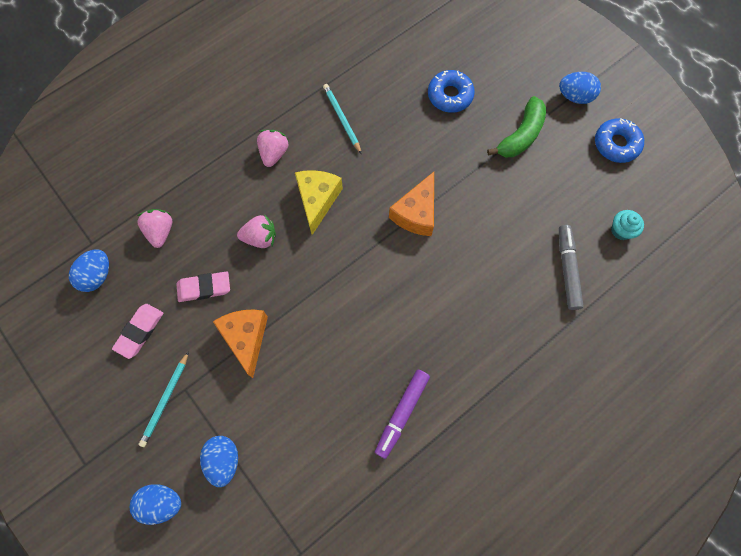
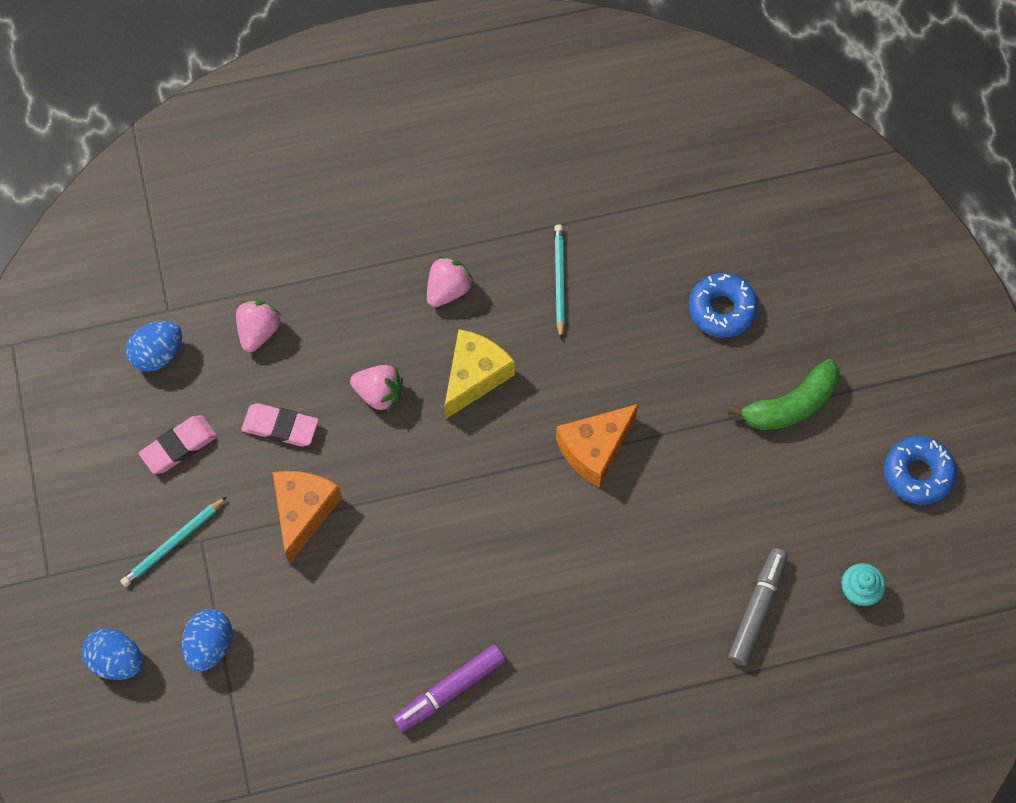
camera: 25 degrees right, 5 degrees down
blue egg [559,72,601,104] -> none

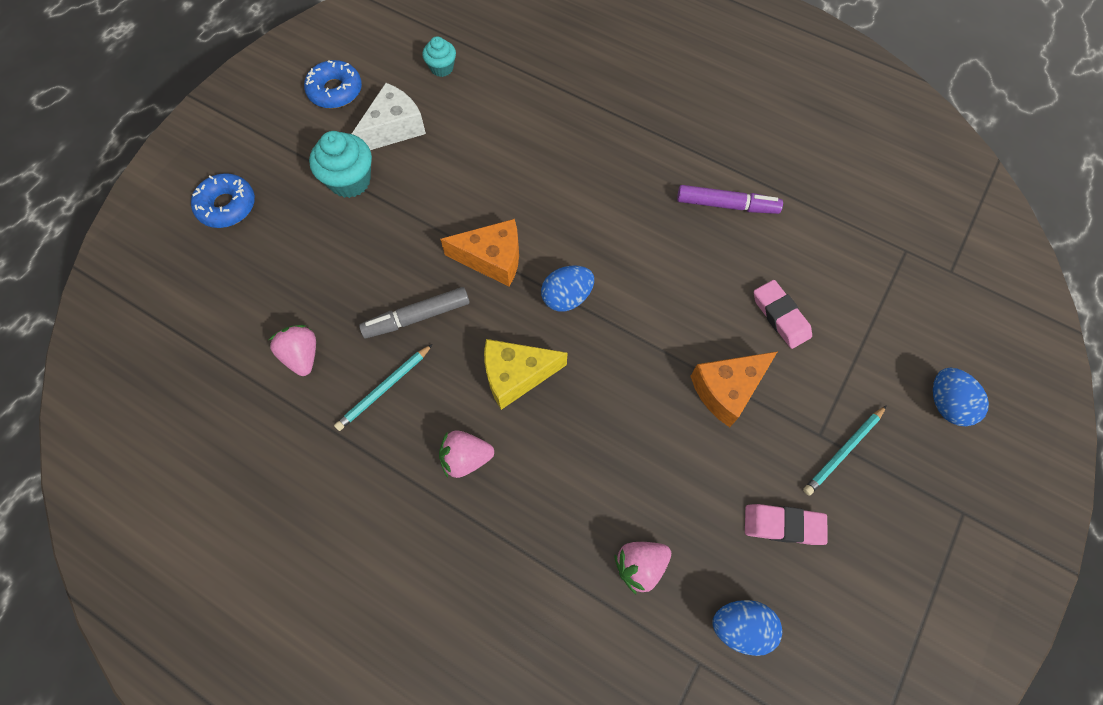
camera: 135 degrees left, 0 degrees up
turquoise pencil [120,497,227,587] -> turquoise pencil turned 135 degrees clockwise [803,406,886,496]
blue egg [182,609,233,672] -> blue egg moved to [541,265,594,312]
pink eraser [241,403,319,447] -> pink eraser moved to [754,280,812,349]
pink strawberry [350,365,403,412] -> pink strawberry moved to [268,325,316,376]
blue donut [689,273,758,337] -> blue donut moved to [191,173,255,228]
green banana [728,359,839,430] -> turquoise cupcake [309,131,372,198]
grey marker [728,548,788,666] -> grey marker moved to [359,287,470,338]
none -> white cheese [352,83,426,150]

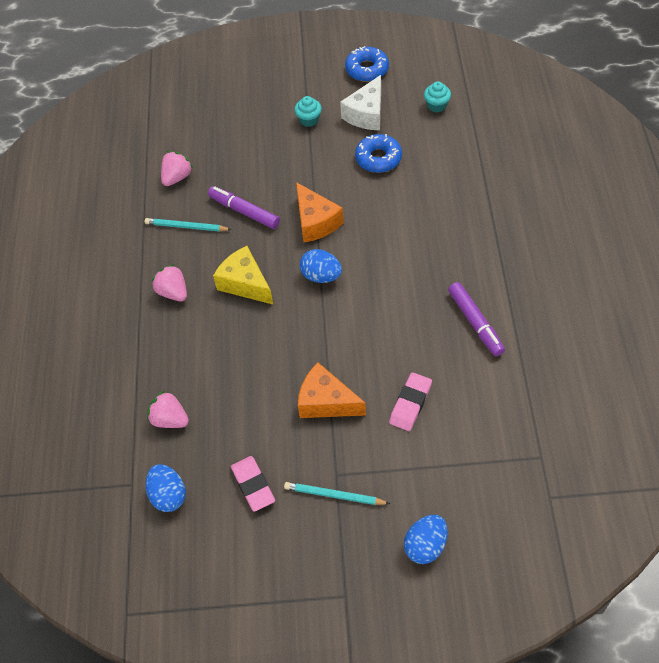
camera: 60 degrees right, 10 degrees down
blue donut [191,173,255,228] -> blue donut moved to [355,134,402,173]
turquoise cupcake [309,131,372,198] -> turquoise cupcake [294,96,322,127], size x0.60
white cheese [352,83,426,150] -> white cheese turned 105 degrees clockwise [340,75,381,130]
grey marker [359,287,470,338] -> purple marker [208,186,280,229]

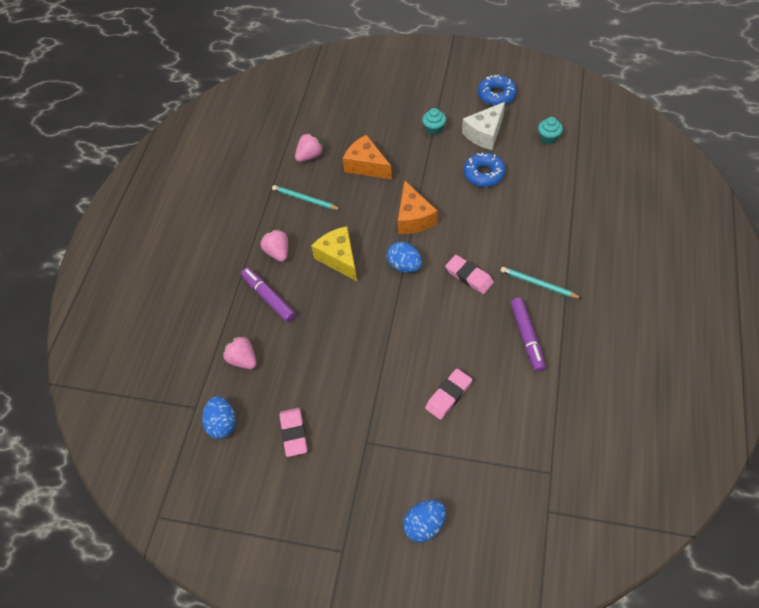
camera: 15 degrees right, 0 degrees up
purple marker [208,186,280,229] -> purple marker moved to [241,268,296,322]
turquoise pencil [284,482,390,505] -> turquoise pencil moved to [501,267,582,299]
orange cheese [298,363,366,418] -> orange cheese moved to [343,134,392,179]
none -> pink eraser [445,255,494,294]

